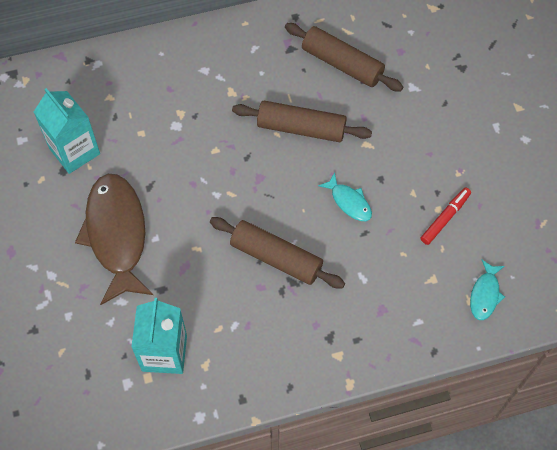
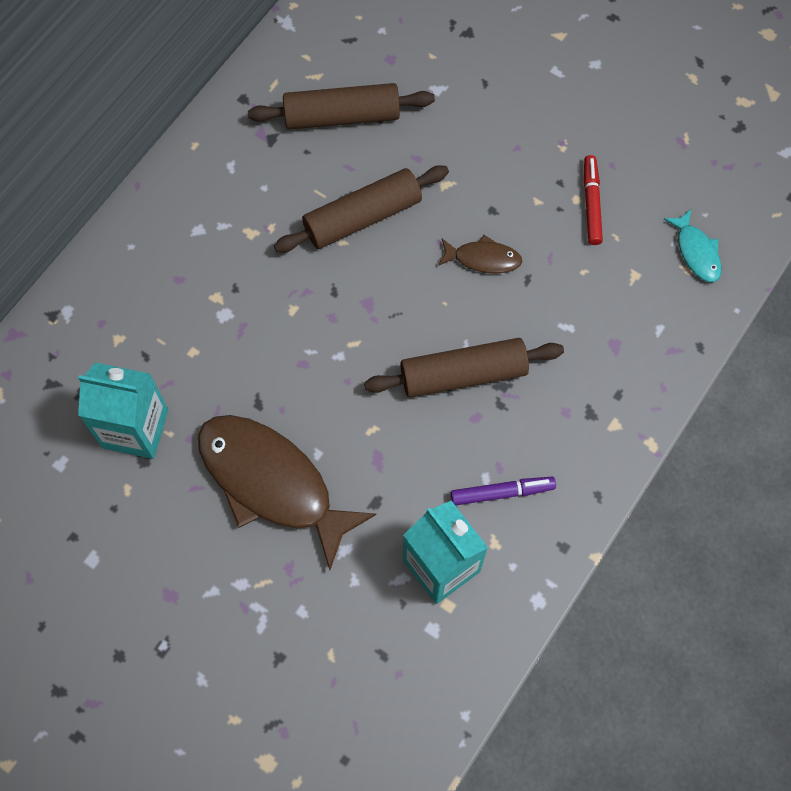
camera: 40 degrees left, 5 degrees up
turquoise fish [318,172,372,221] -> brown fish [438,235,522,273]
none -> purple marker [451,477,556,506]

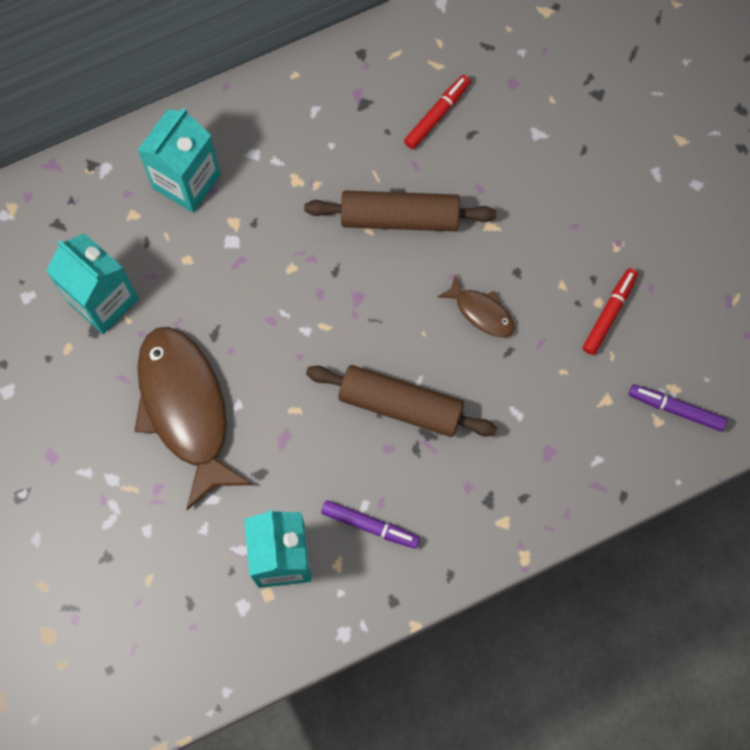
camera: 30 degrees right, 5 degrees up
brown rolling pin [248,83,435,129] -> red marker [404,75,471,149]
turquoise fish [664,209,721,282] -> purple marker [629,385,727,431]
none -> turquoise carton [137,108,221,213]

